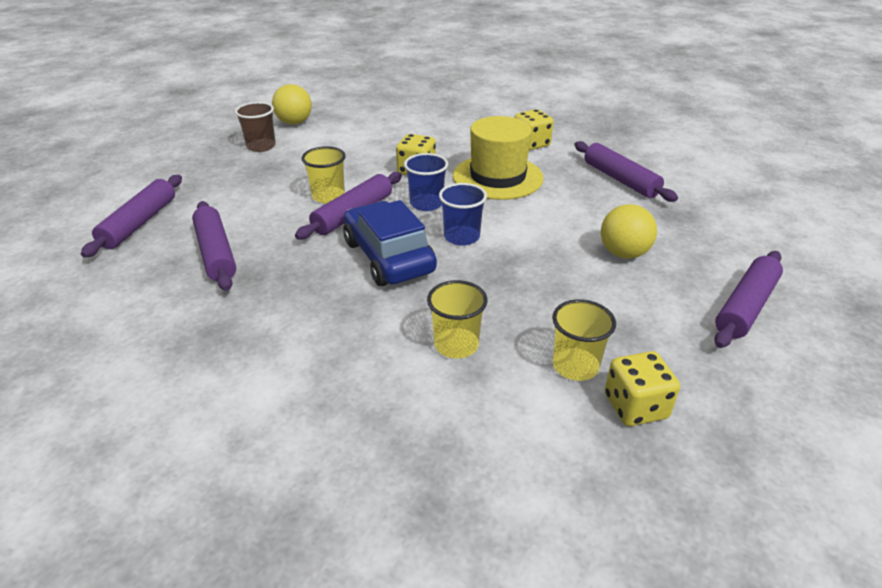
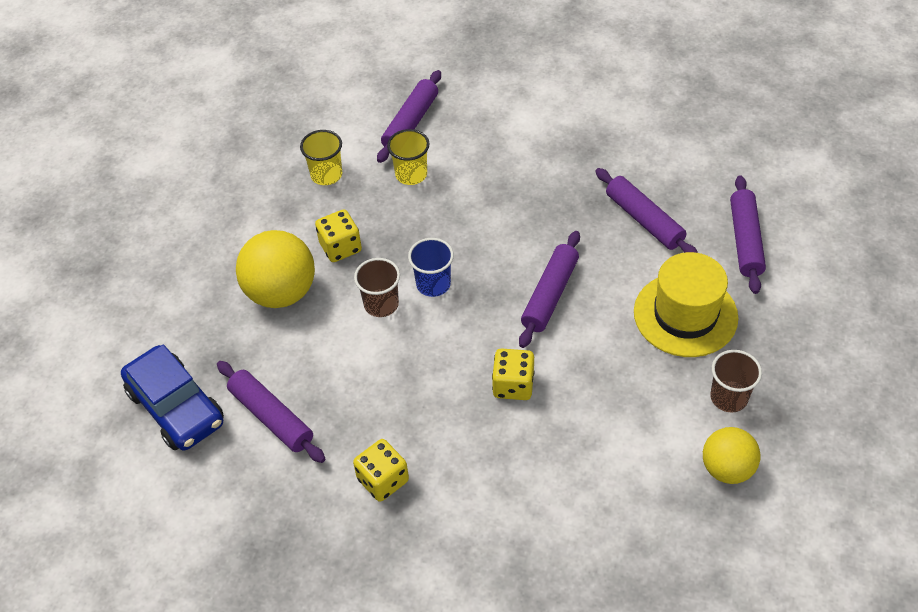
camera: 170 degrees right, 15 degrees up
yellow cup [301,146,346,203] -> none
blue car [343,200,437,286] -> blue car moved to [121,345,224,451]
blue cup [404,153,448,211] -> none
yellow hat [453,116,544,200] -> yellow hat moved to [634,252,738,357]
yellow ball [601,204,657,259] -> yellow ball [236,230,315,308], size x1.55
yellow dice [605,351,680,426] -> yellow dice moved to [315,209,362,262]
purple rolling pin [715,251,783,348] -> purple rolling pin moved to [377,70,441,163]
none -> brown cup [354,258,400,317]

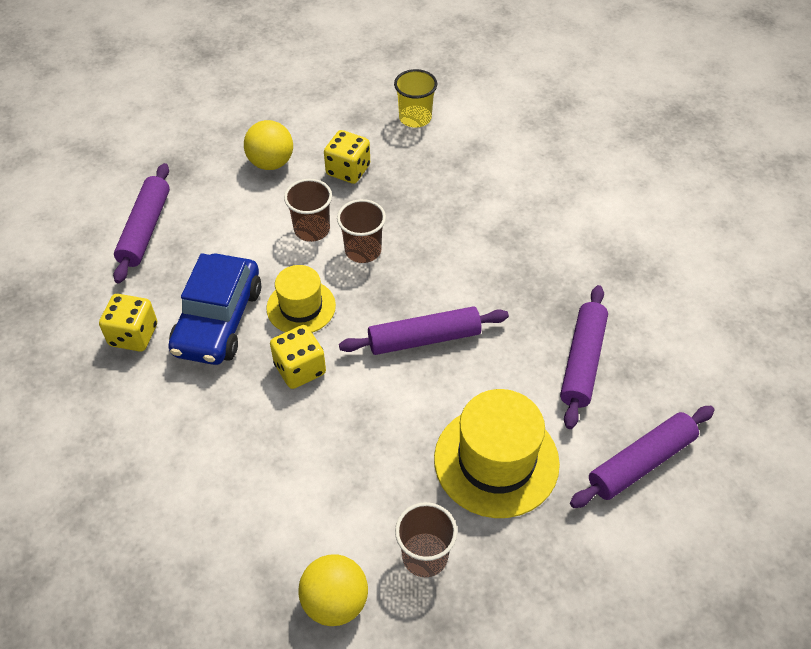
camera: 50 degrees right, 0 degrees up
blue car [121,345,224,451] -> blue car moved to [168,253,261,365]
yellow ball [236,230,315,308] -> yellow ball [244,120,293,170], size x0.65
purple rolling pin [377,70,441,163] -> none
yellow cup [387,129,429,185] -> none
blue cup [408,238,454,297] -> brown cup [337,199,386,263]
none -> yellow hat [266,265,336,333]

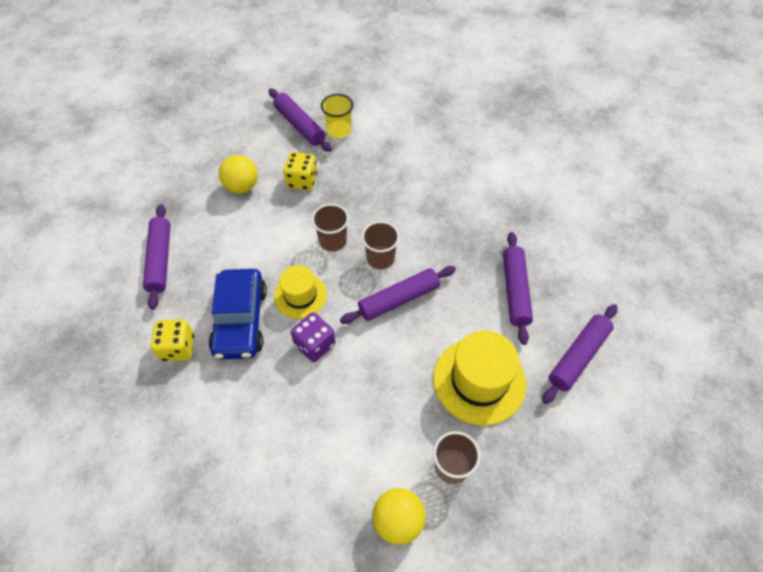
camera: 15 degrees left, 5 degrees up
yellow dice [270,325,326,389] -> purple dice [291,312,336,362]
brown cup [284,179,332,242] -> brown cup moved to [361,221,400,270]
none -> purple rolling pin [268,88,332,152]

